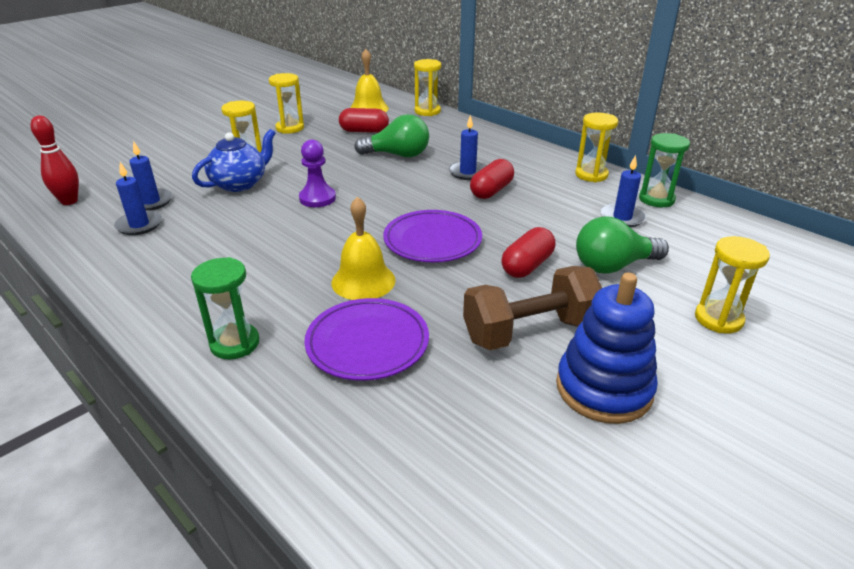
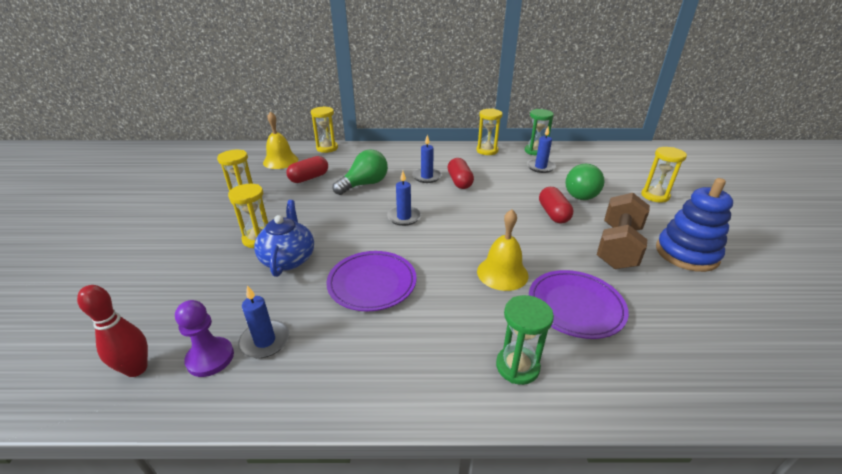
camera: 45 degrees left, 0 degrees up
blue candle [129,141,172,210] -> blue candle moved to [387,171,421,226]
purple pawn [299,139,336,207] -> purple pawn moved to [175,300,234,377]
purple plate [383,210,482,262] -> purple plate moved to [326,251,417,311]

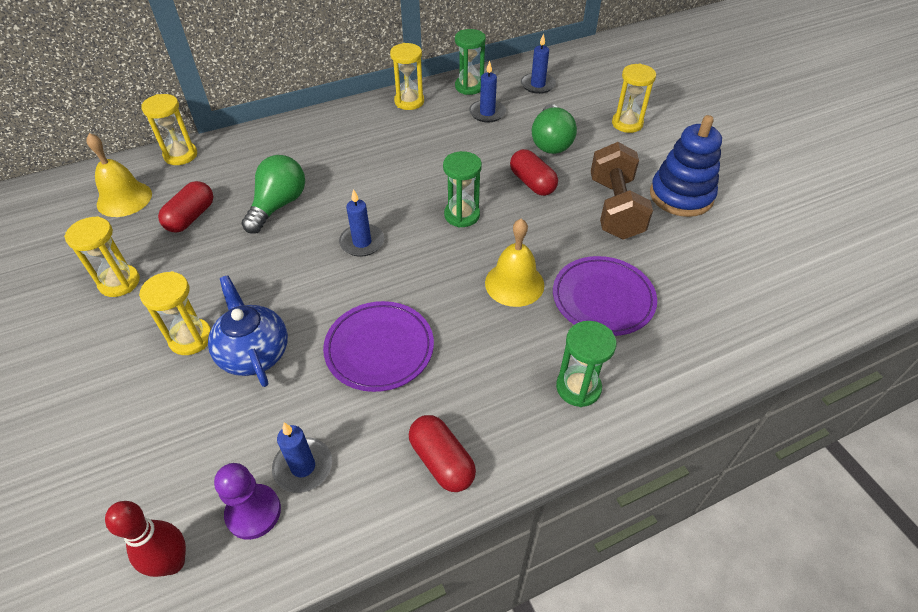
camera: 25 degrees left, 15 degrees up
blue candle [412,135,442,183] -> blue candle moved to [521,33,556,94]
red capsule [448,158,474,189] -> red capsule moved to [409,415,476,492]
none -> green hourglass [443,151,482,228]

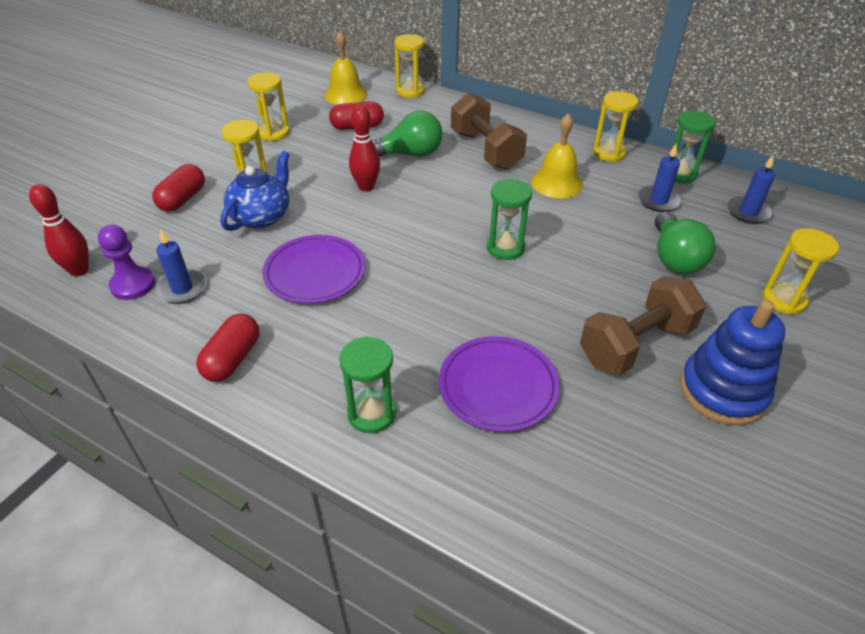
camera: 55 degrees right, 5 degrees down
blue candle [339,189,384,257] -> none
yellow bell [485,219,544,307] -> yellow bell moved to [531,113,583,198]
red capsule [510,149,558,196] -> red capsule moved to [152,164,205,212]
green light bulb [532,104,577,154] -> green light bulb turned 60 degrees counterclockwise [655,212,716,274]
none -> red bowling pin [349,106,380,192]
none -> brown dumbbell [451,93,527,170]

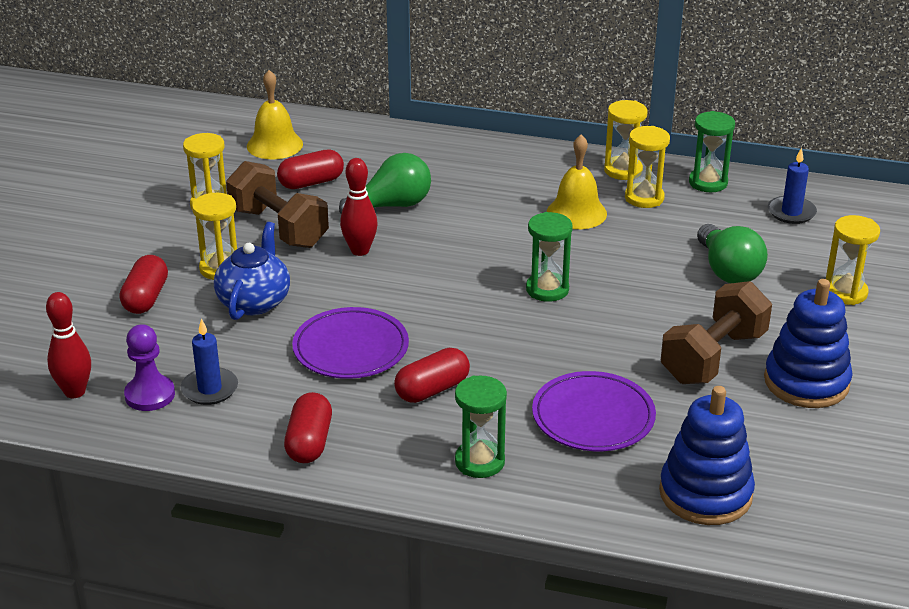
camera: 15 degrees left, 10 degrees down
yellow hourglass [394,34,425,98] -> yellow hourglass moved to [625,126,670,208]
brown dumbbell [451,93,527,170] -> brown dumbbell moved to [226,161,329,248]
blue candle [638,144,682,212] -> none
none -> red capsule [394,348,470,403]
none -> blue stacking toy [659,386,755,525]

